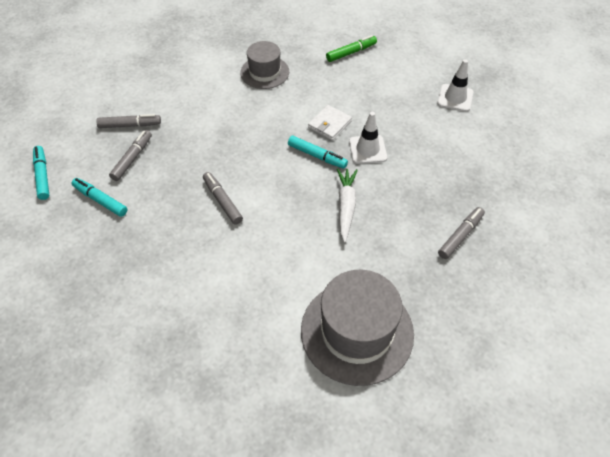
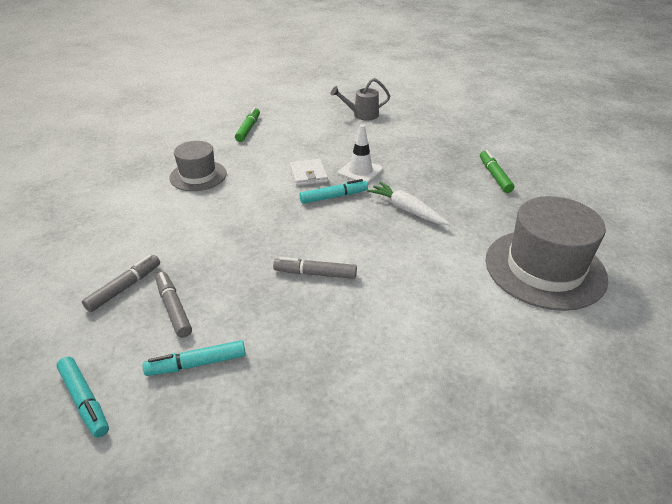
camera: 50 degrees left, 15 degrees down
turquoise marker [33,146,49,200] -> turquoise marker turned 150 degrees counterclockwise [57,357,109,438]
white traffic cone [437,59,473,112] -> grey watering can [331,78,390,120]
grey marker [438,207,485,259] -> green marker [480,150,514,193]

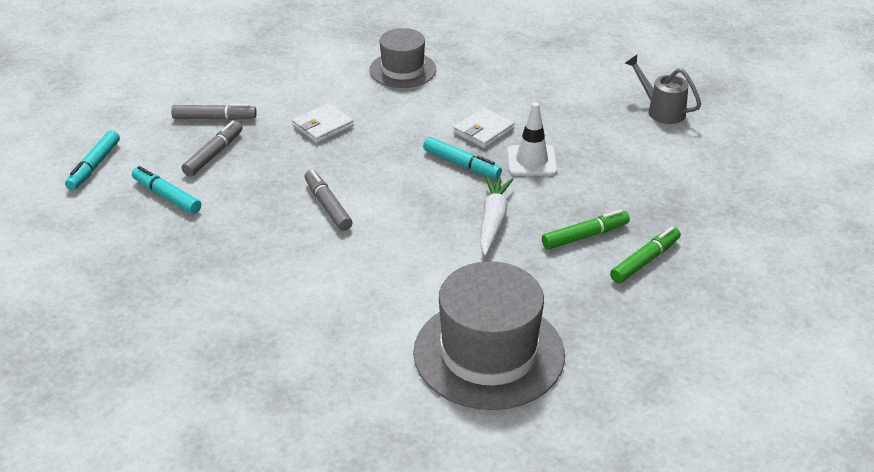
camera: 55 degrees right, 0 degrees up
green marker [235,107,260,142] -> green marker moved to [542,209,630,249]
none -> white wallet [292,103,354,143]

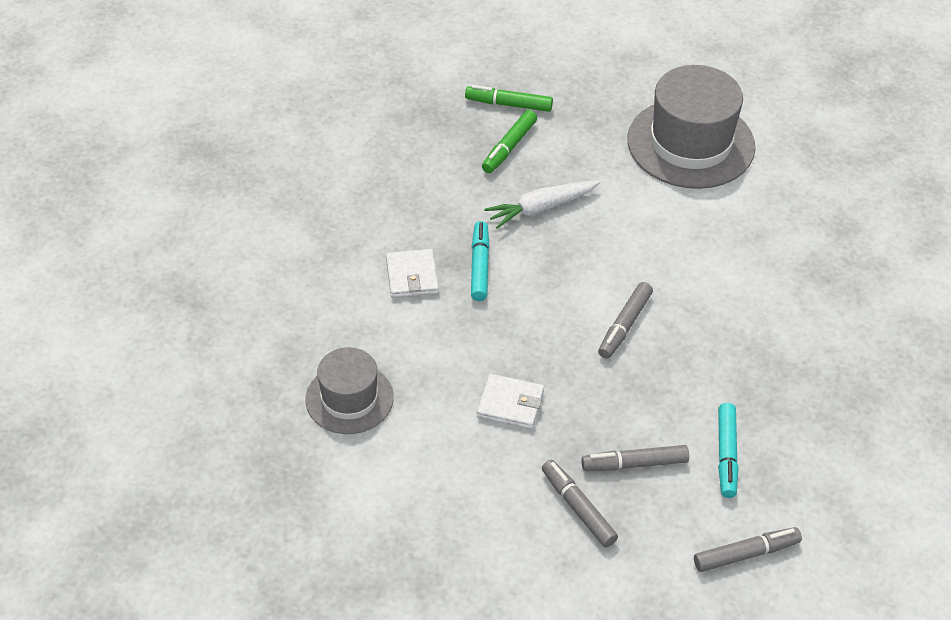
camera: 125 degrees left, 10 degrees up
turquoise marker [65,130,120,190] -> grey marker [694,527,802,572]
white wallet [453,107,514,148] -> white wallet turned 75 degrees clockwise [386,249,439,298]
white traffic cone [507,102,557,176] -> none
green marker [542,209,630,249] -> green marker turned 90 degrees counterclockwise [482,110,537,173]
grey watering can [625,55,701,124] -> none

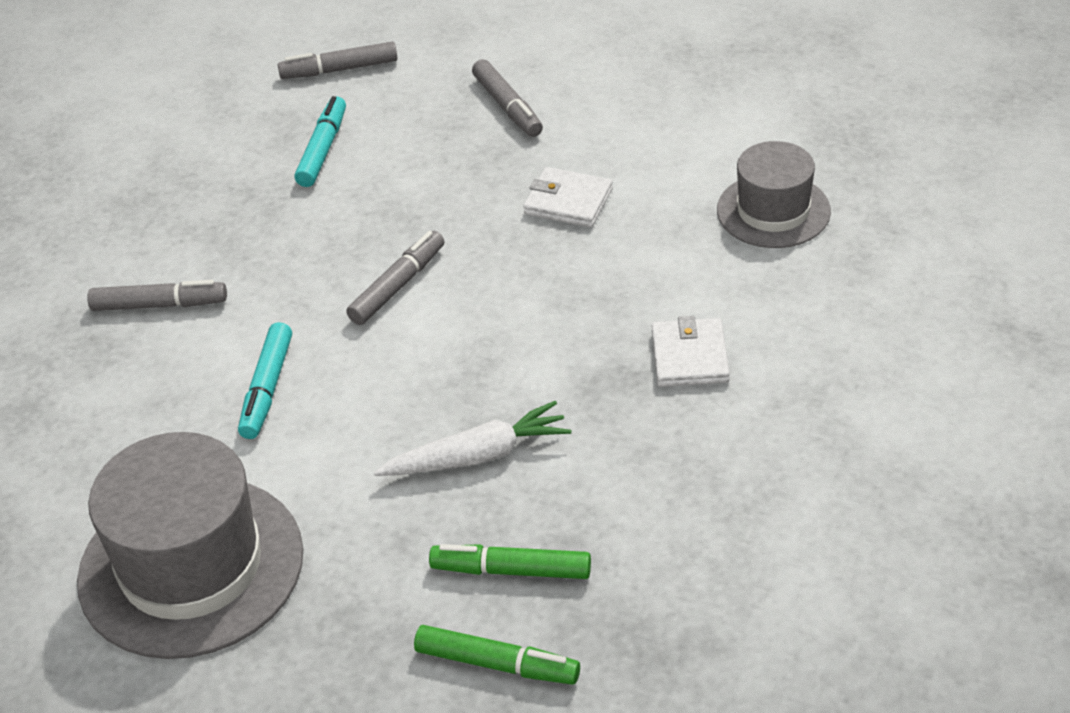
camera: 170 degrees left, 5 degrees down
turquoise marker [471,221,490,301] -> turquoise marker moved to [238,322,292,439]
green marker [482,110,537,173] -> green marker turned 120 degrees counterclockwise [429,544,591,579]
grey marker [581,445,689,471] -> grey marker moved to [87,280,227,311]

